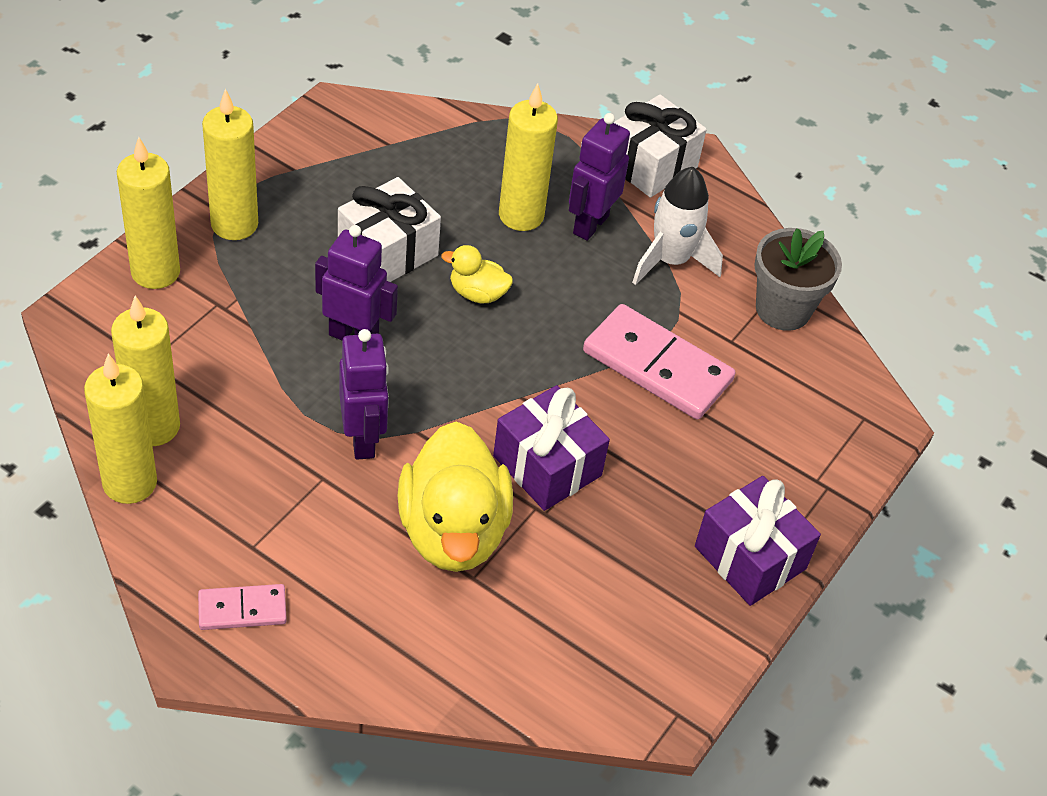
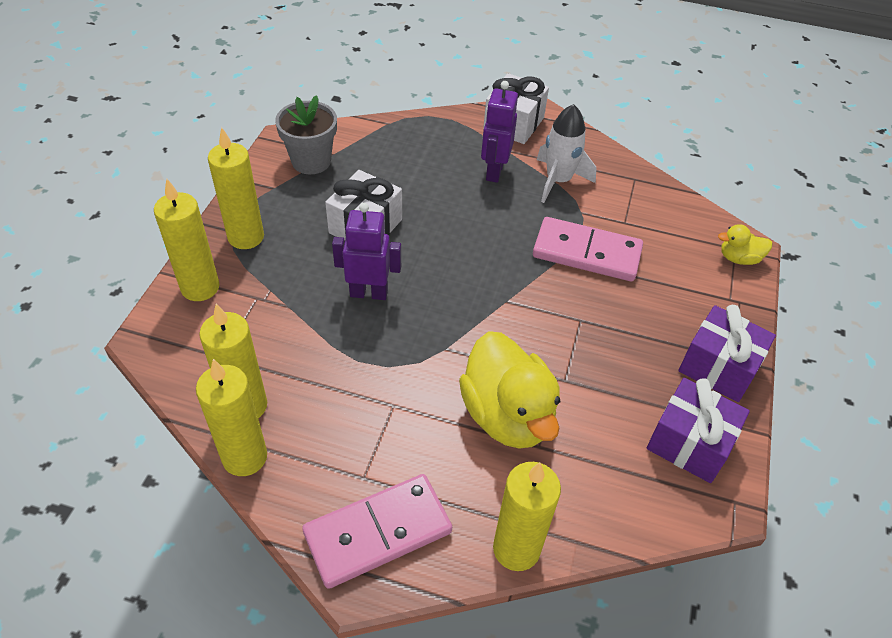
camera: 15 degrees left, 0 degrees up
pink domino [198,584,287,630] -> pink domino [302,474,452,589], size x1.88
purple robot [339,329,389,460] -> none
yellow duck [441,245,513,303] -> yellow duck moved to [718,224,772,265]
purple gift [493,385,610,511] -> purple gift moved to [647,378,750,483]
yellow candle [499,83,558,231] -> yellow candle moved to [493,462,561,571]
grey flower pot [754,228,842,331] -> grey flower pot moved to [275,95,337,174]

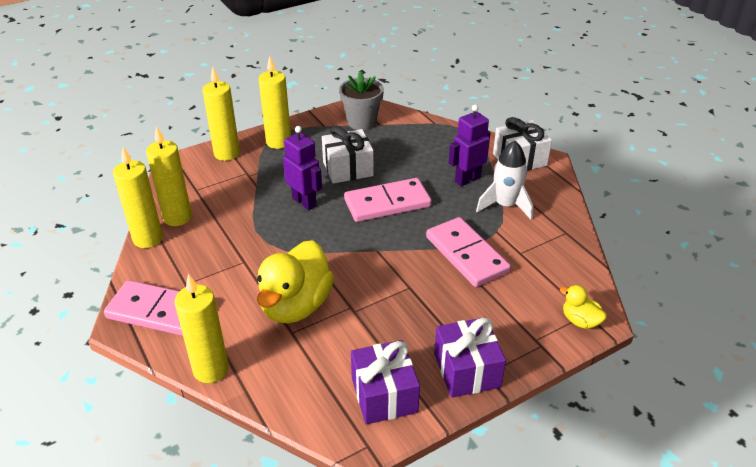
camera: 45 degrees right, 10 degrees down
none -> pink domino [344,178,432,222]

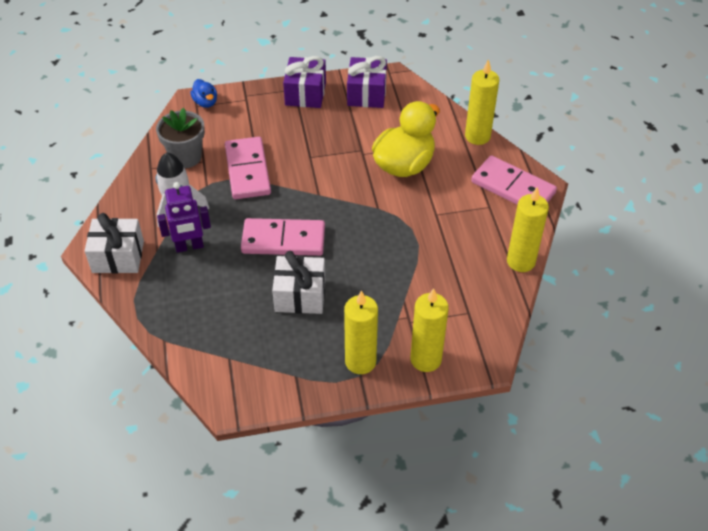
camera: 160 degrees left, 10 degrees up
yellow candle [146,126,192,226] -> none
purple robot [283,126,322,210] -> none
grey flower pot [339,71,384,130] -> grey flower pot moved to [156,108,205,168]
yellow duck [560,285,607,329] -> blue duck [190,79,217,108]

